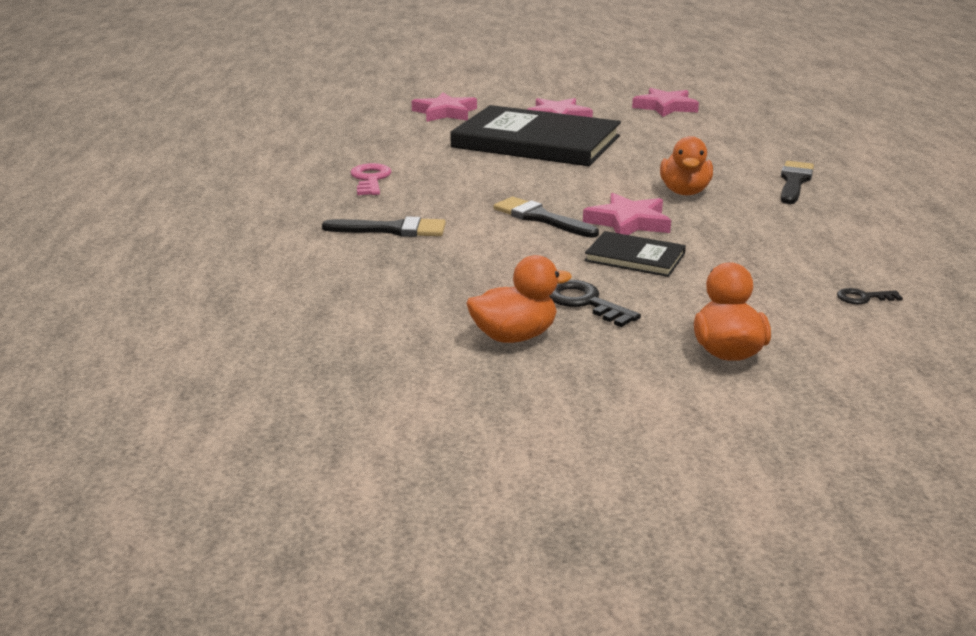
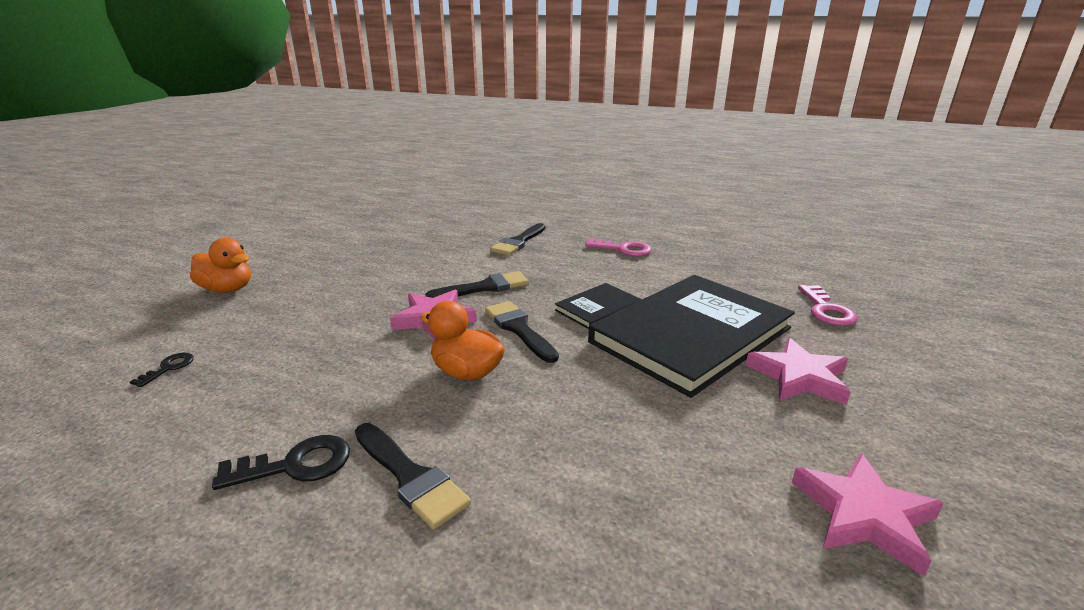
camera: 115 degrees right, 0 degrees up
pink star [412,93,477,122] -> pink key [798,285,858,326]
orange duck [466,255,572,343] -> none
black key [549,280,641,327] -> black key moved to [212,435,350,490]
black book [584,231,686,277] -> black book moved to [555,283,642,329]
none -> black brush [485,301,559,363]

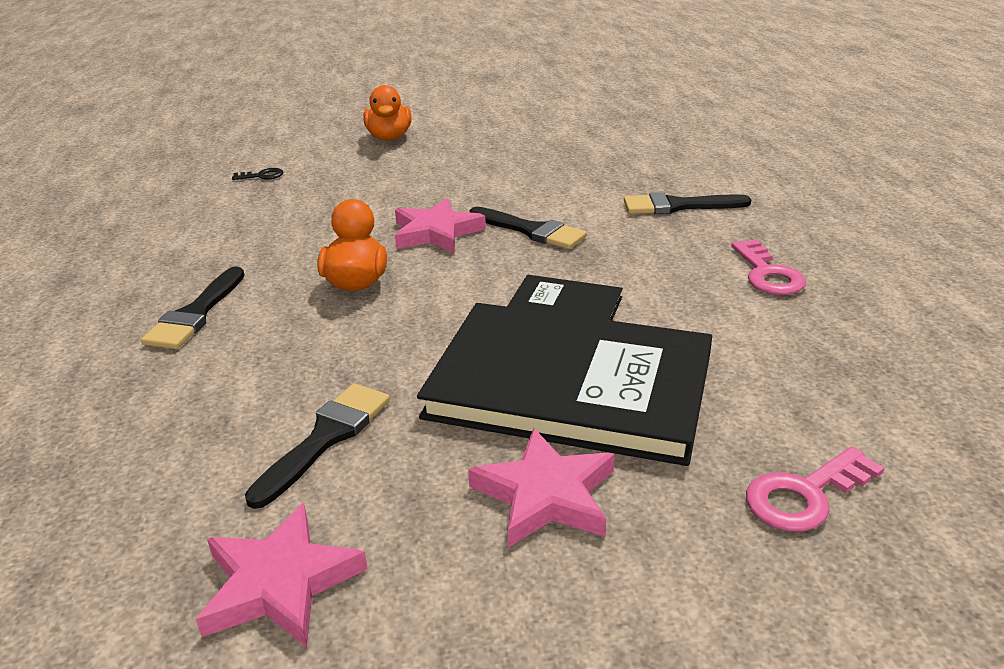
camera: 60 degrees right, 5 degrees up
black key [212,435,350,490] -> none
black brush [485,301,559,363] -> black brush moved to [245,383,390,509]

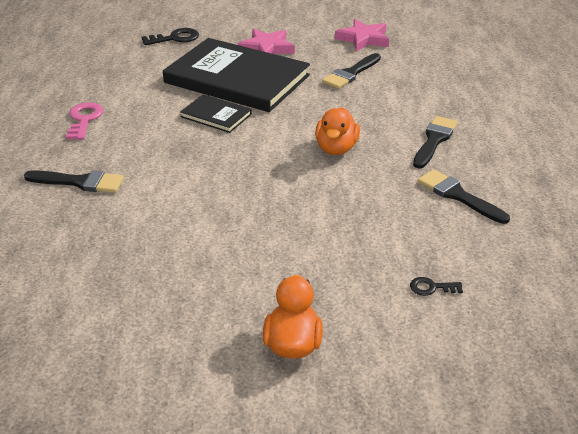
camera: 170 degrees left, 5 degrees up
pink star [395,198,486,253] -> none
black brush [469,207,587,249] -> black brush moved to [418,169,510,224]
pink key [746,447,884,532] -> black key [142,28,199,45]

